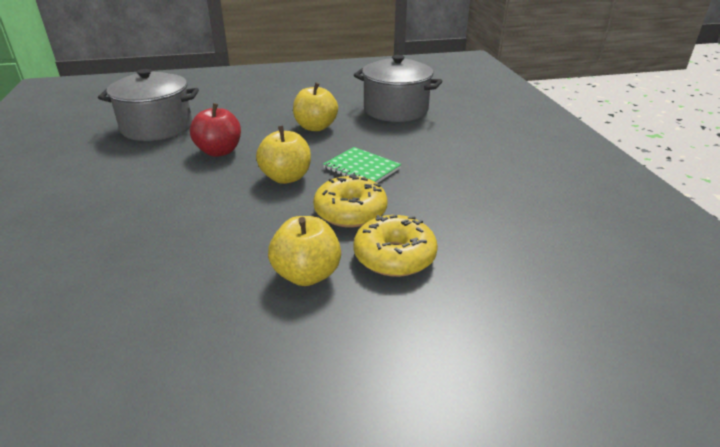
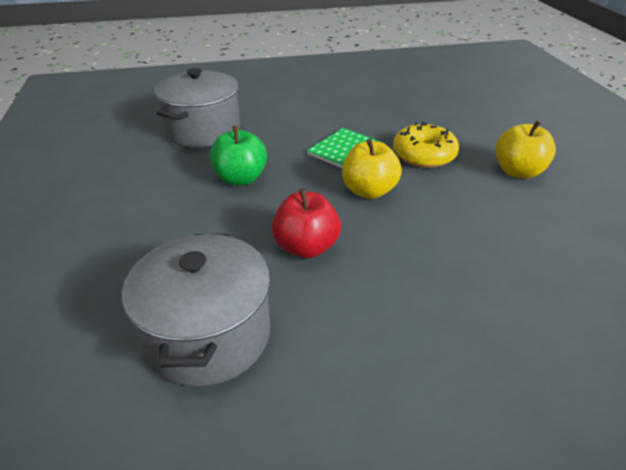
camera: 90 degrees left, 5 degrees up
yellow apple [293,82,338,131] -> green apple [210,126,267,186]
yellow donut [353,215,438,277] -> none

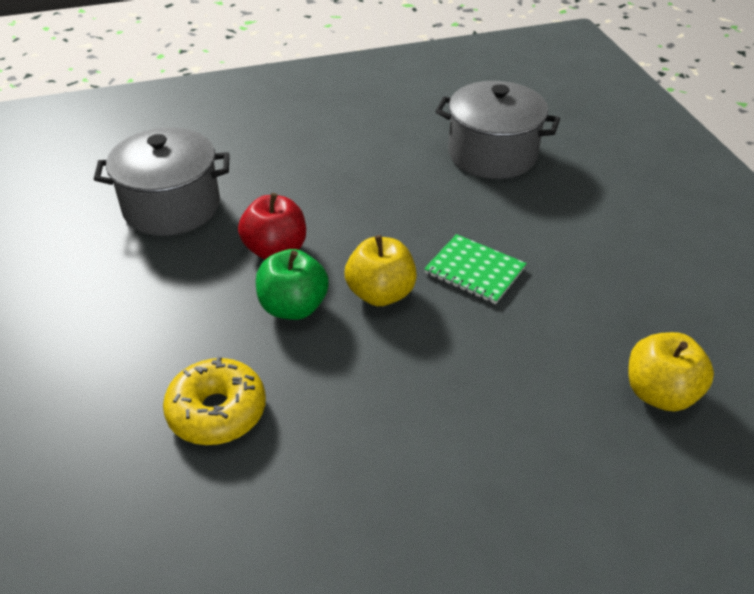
camera: 85 degrees right, 5 degrees up
green apple [210,126,267,186] -> green apple moved to [256,249,329,320]
yellow donut [393,122,459,168] -> yellow donut moved to [163,357,266,445]
yellow apple [495,120,556,179] -> yellow apple moved to [629,332,714,411]

